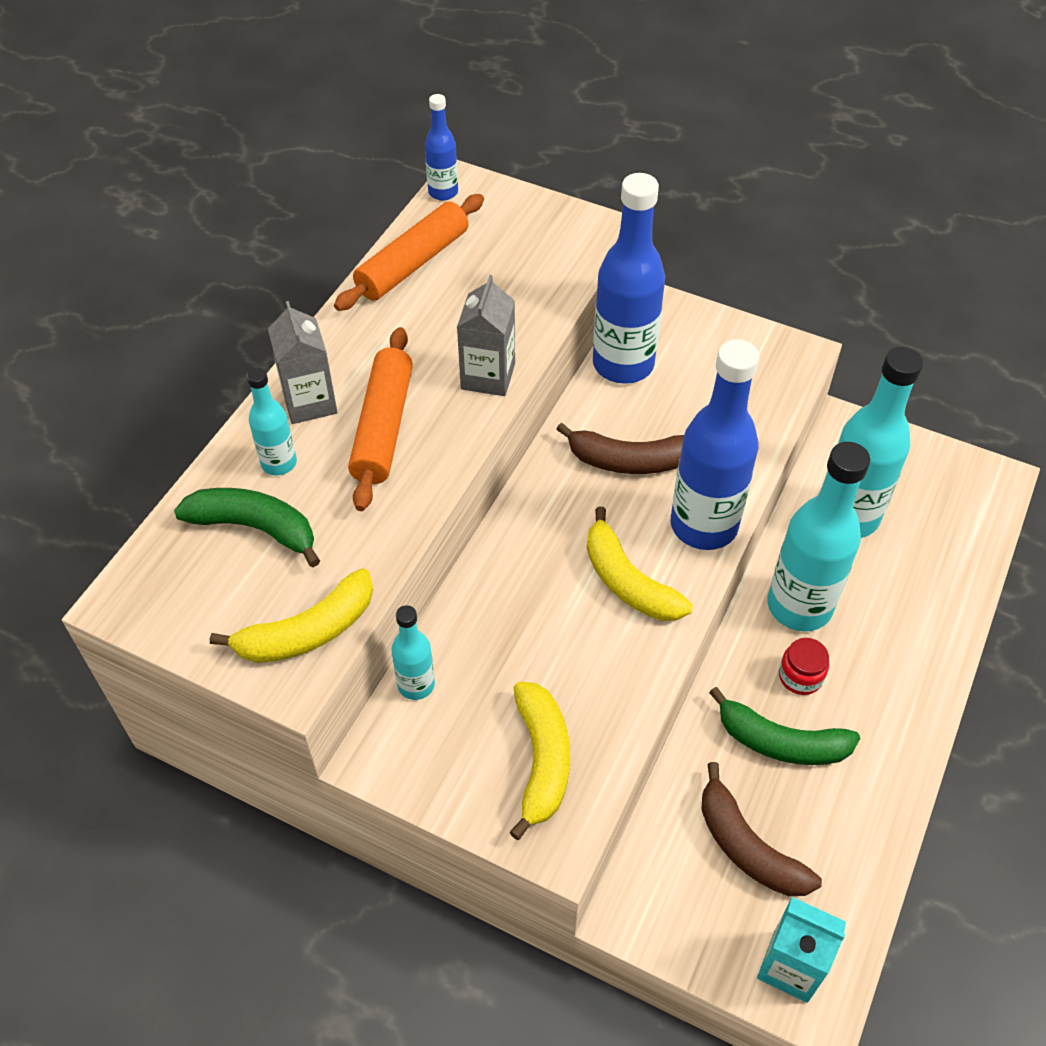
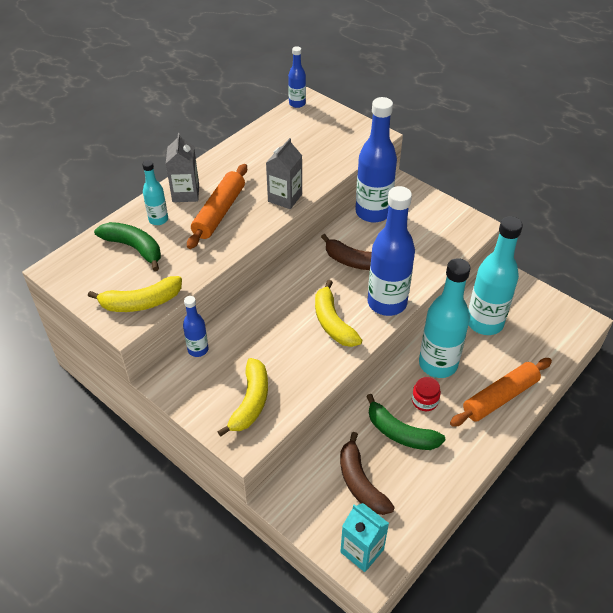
camera: 15 degrees right, 5 degrees down
orange rolling pin [334,194,484,311] -> orange rolling pin moved to [450,358,552,427]
turquoise bottle [391,605,435,700] -> blue bottle [183,296,209,357]

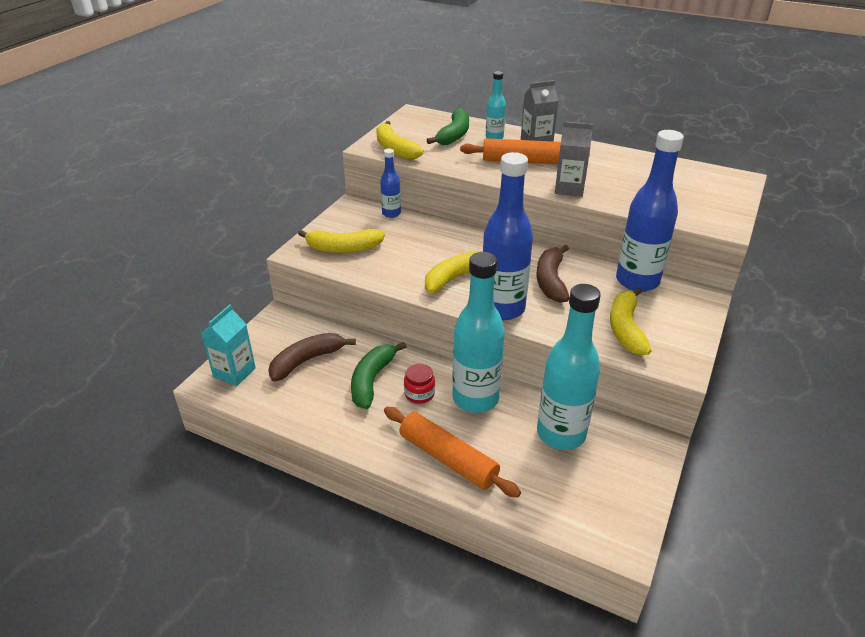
camera: 75 degrees right, 10 degrees down
blue bottle [288,46,306,108] -> none
none -> yellow banana [610,287,651,355]

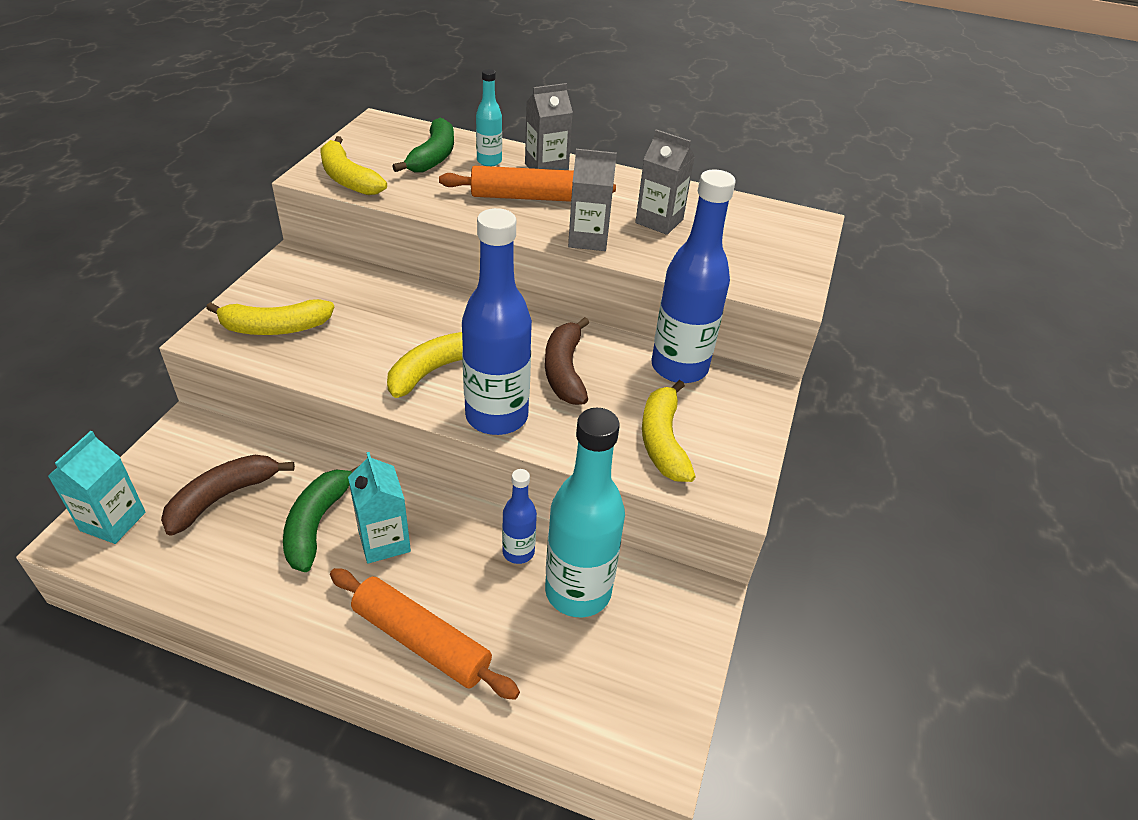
camera: 10 degrees left, 5 degrees up
blue bottle [380,149,401,218] -> blue bottle moved to [502,469,537,564]
red jar [404,364,435,404] -> turquoise carton [348,452,411,563]
turquoise bottle [452,252,505,413] -> none
none -> grey carton [635,129,695,235]

